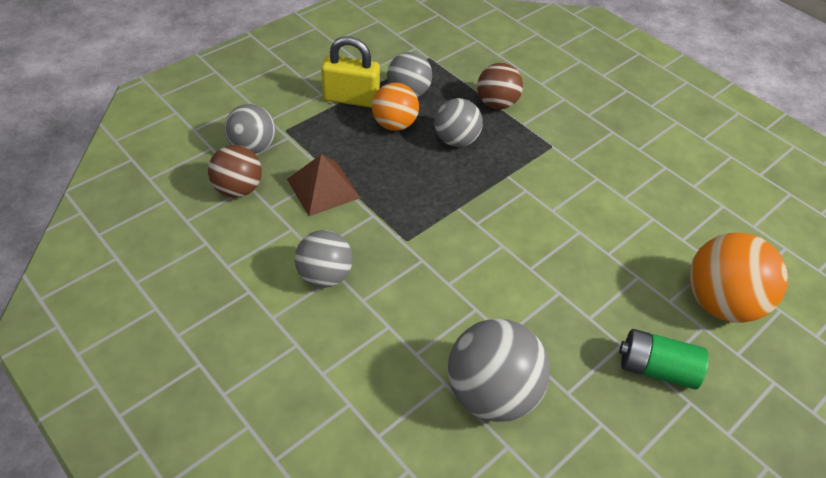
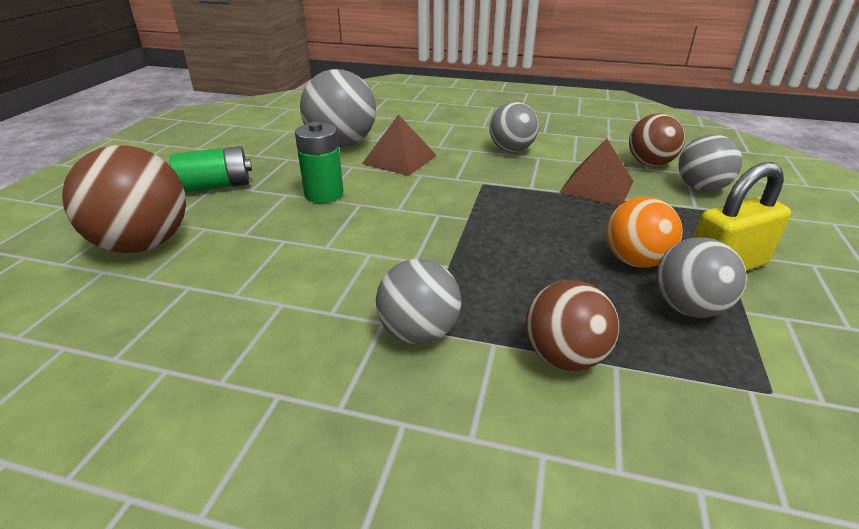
camera: 150 degrees right, 15 degrees down
grey ball [435,98,483,147] -> grey ball moved to [376,259,461,344]
orange ball [689,233,788,323] -> brown ball [62,145,186,253]
none -> green battery [295,122,343,203]
none -> brown pyramid [362,114,437,176]

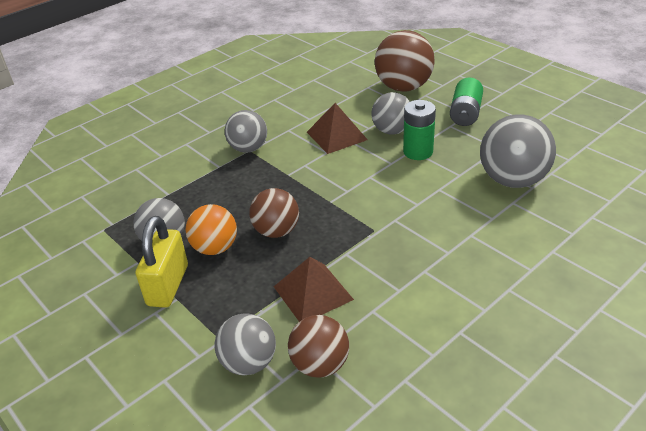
camera: 125 degrees right, 5 degrees up
brown pyramid [362,114,437,176] -> brown pyramid moved to [307,103,368,154]
grey ball [489,102,539,152] -> grey ball moved to [371,92,410,135]
brown ball [525,280,619,371] -> brown ball moved to [249,188,299,238]

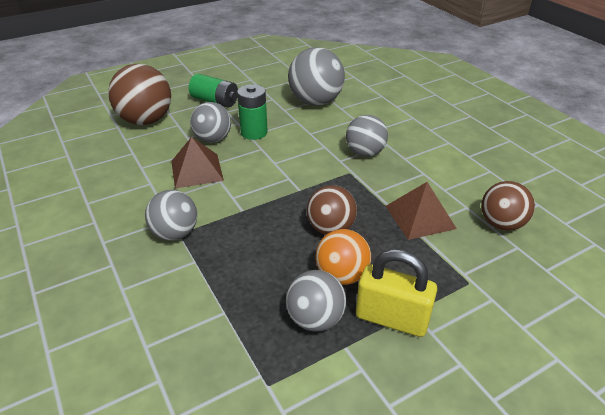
camera: 80 degrees left, 0 degrees up
grey ball [215,313,276,376] -> grey ball moved to [346,115,388,157]

